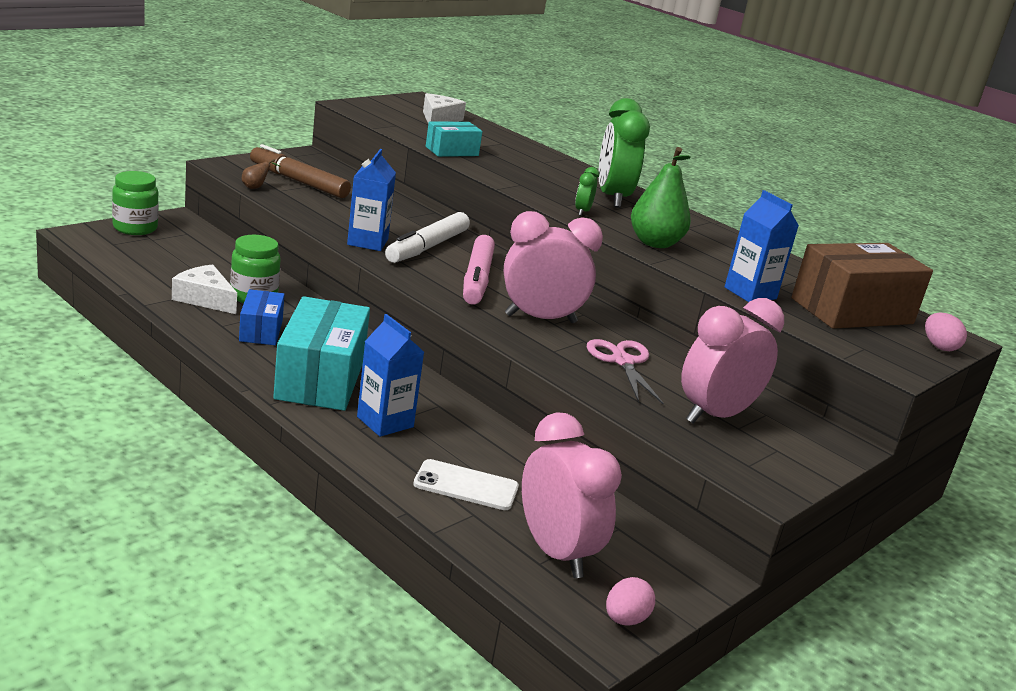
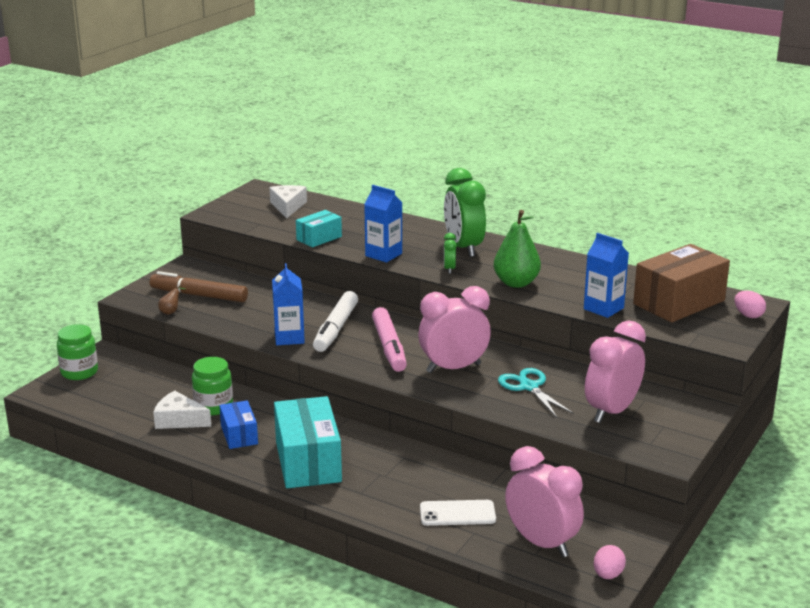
camera: 10 degrees left, 0 degrees up
blue carton [357,314,424,437] -> blue carton moved to [364,185,402,263]
pink scissors [587,339,664,404] -> turquoise scissors [498,368,574,418]

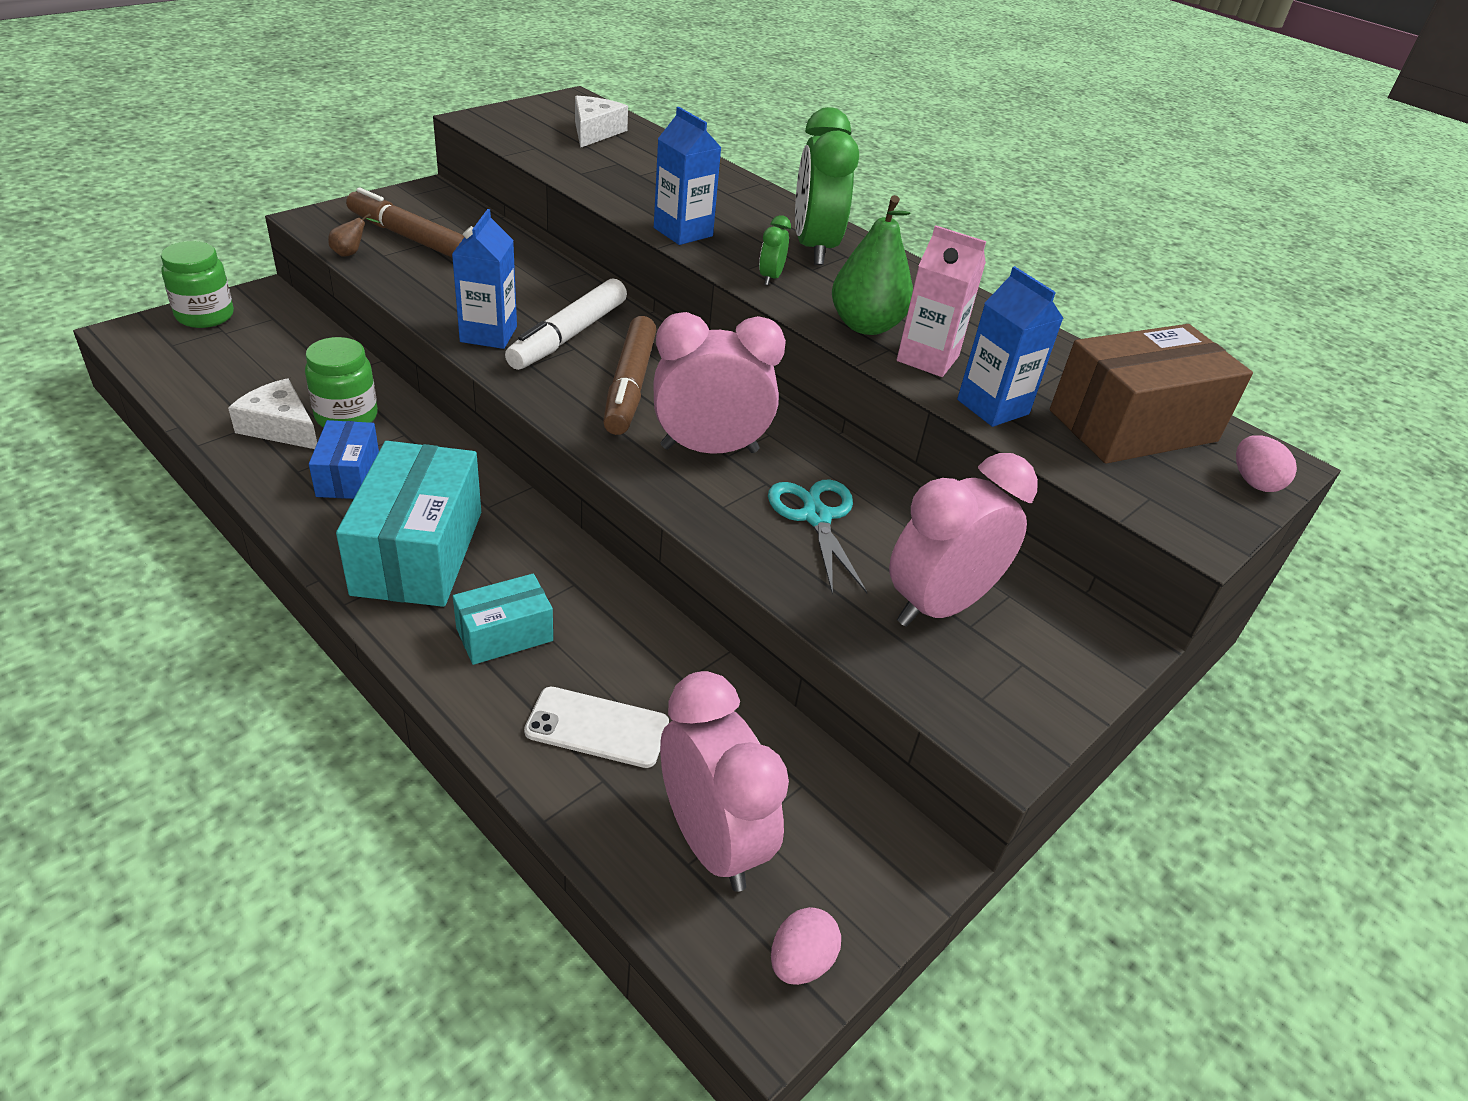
camera: 10 degrees right, 15 degrees up
turquoise box [296,210,342,247] -> turquoise box moved to [453,574,553,665]
pink marker [372,307,407,372] -> brown marker [603,316,656,435]
none -> pink carton [897,225,986,377]

